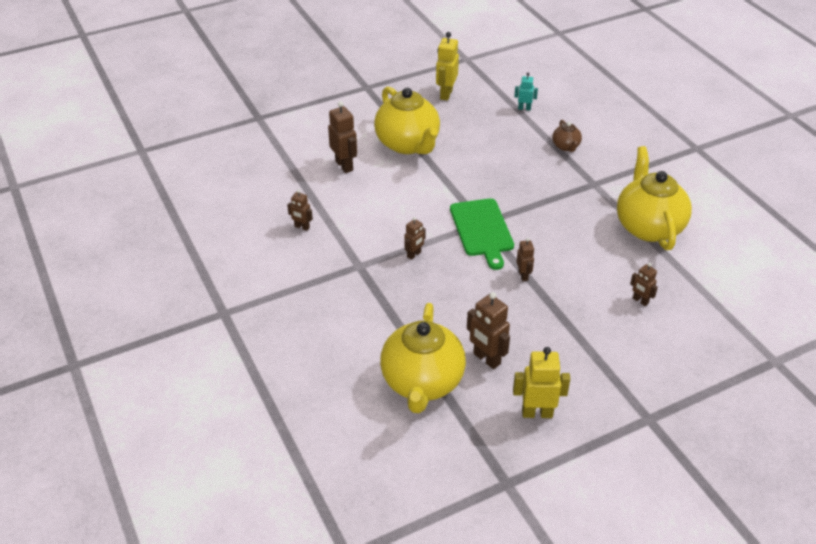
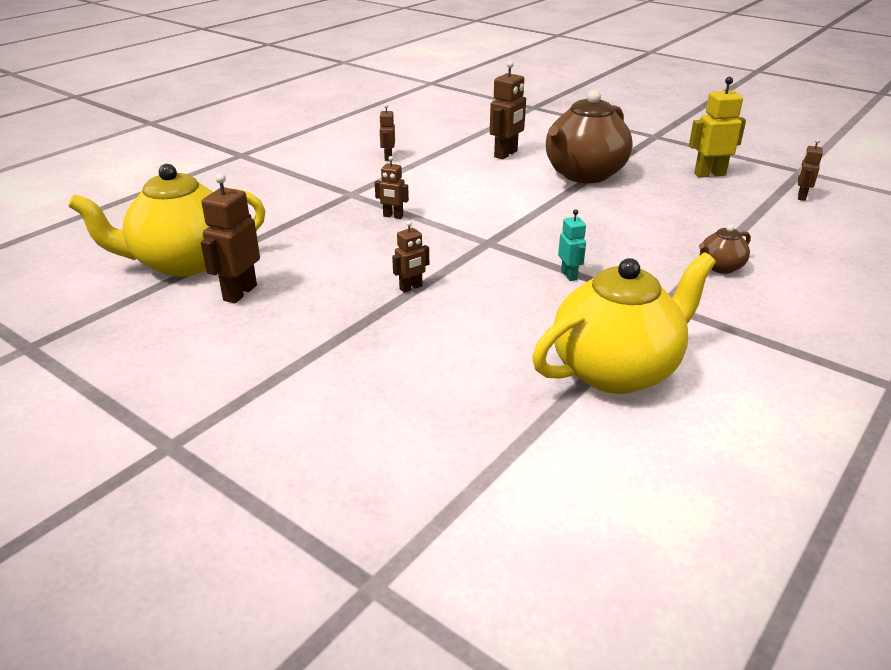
camera: 65 degrees right, 10 degrees down
yellow teapot [374,87,440,154] -> brown teapot [546,90,633,183]
green cutting board [450,198,514,270] -> none
yellow robot [513,347,570,418] -> none
turquoise robot [514,73,538,111] -> turquoise robot moved to [558,209,586,281]
brown robot [630,263,658,306] -> brown robot moved to [798,139,823,201]

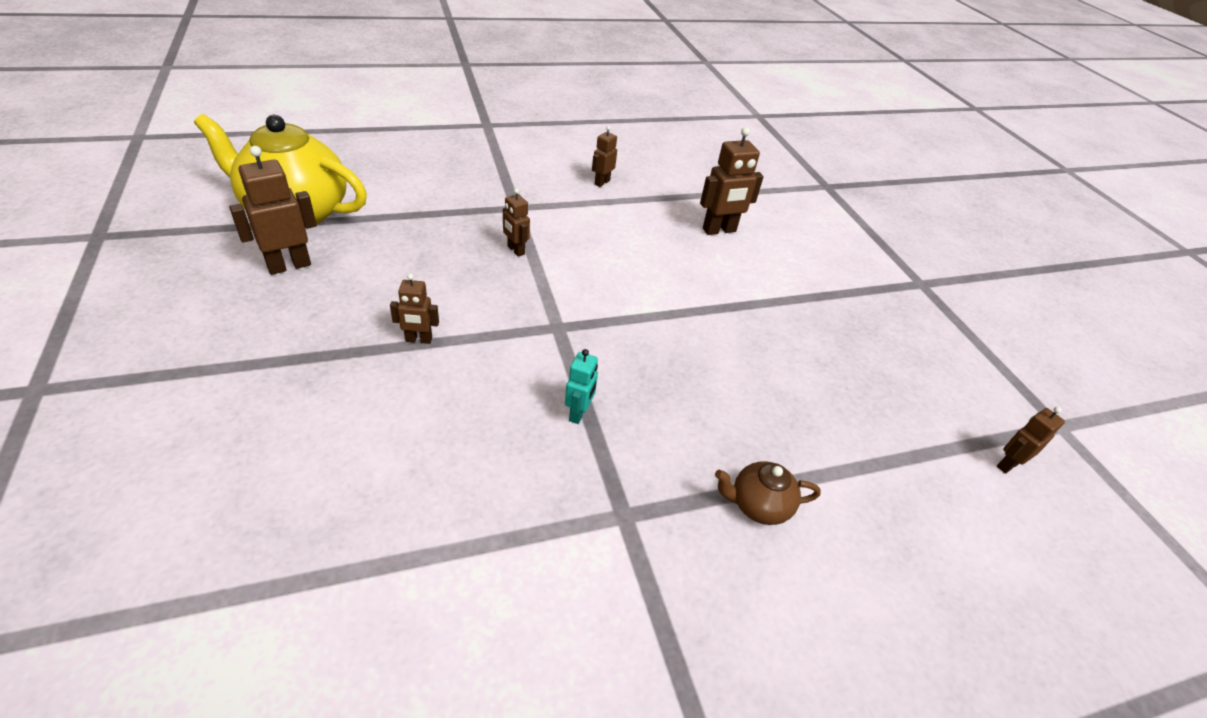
camera: 30 degrees right, 10 degrees up
yellow teapot [532,253,716,394] -> none
brown teapot [546,90,633,183] -> none
yellow robot [689,77,746,178] -> none

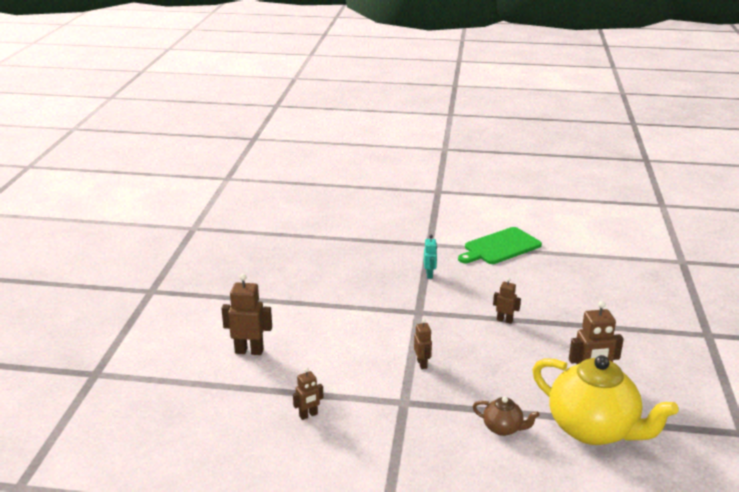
camera: 150 degrees left, 15 degrees down
turquoise robot [565,349,598,424] -> turquoise robot turned 135 degrees clockwise [424,235,437,279]
brown teapot [715,461,821,525] -> brown teapot moved to [473,397,539,436]
brown robot [997,407,1065,474] -> none
none -> green cutting board [458,227,542,264]

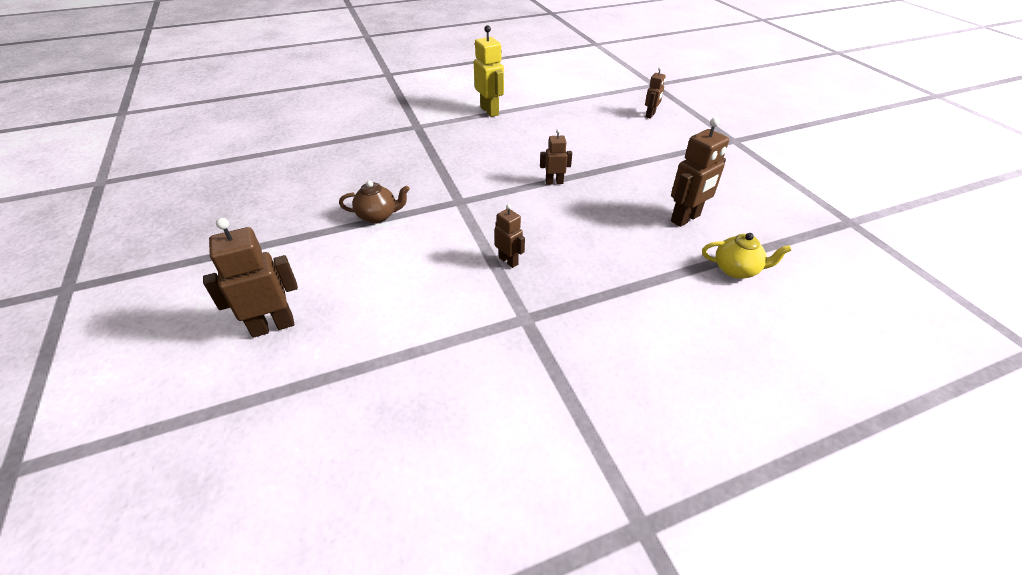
camera: 30 degrees left, 15 degrees up
brown robot [293,368,324,420] -> brown robot moved to [645,67,666,119]
turquoise robot [424,235,437,279] -> none
green cutting board [458,227,542,264] -> yellow robot [474,25,504,117]
brown teapot [473,397,539,436] -> brown teapot moved to [339,180,410,223]
yellow teapot [532,355,679,445] -> yellow teapot [702,233,792,279], size x0.45

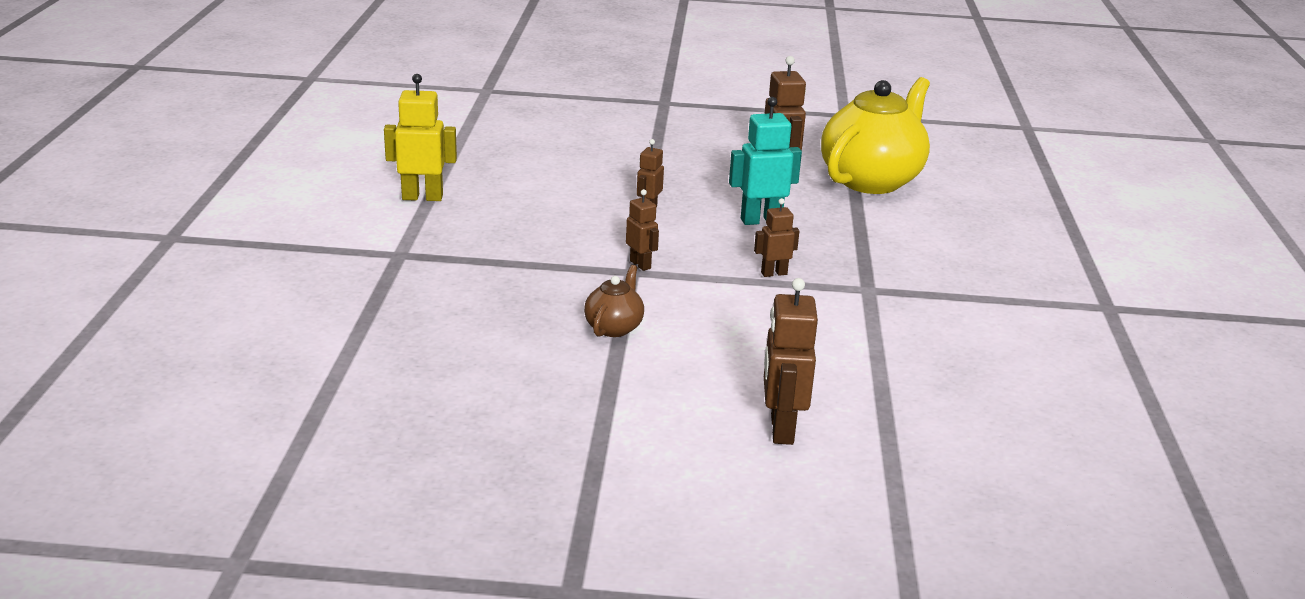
camera: 65 degrees left, 15 degrees down
brown robot [645,67,666,119] -> brown robot moved to [626,189,659,271]
yellow teapot [702,233,792,279] -> yellow teapot [821,77,930,194], size x2.23
none -> turquoise robot [729,97,802,225]

